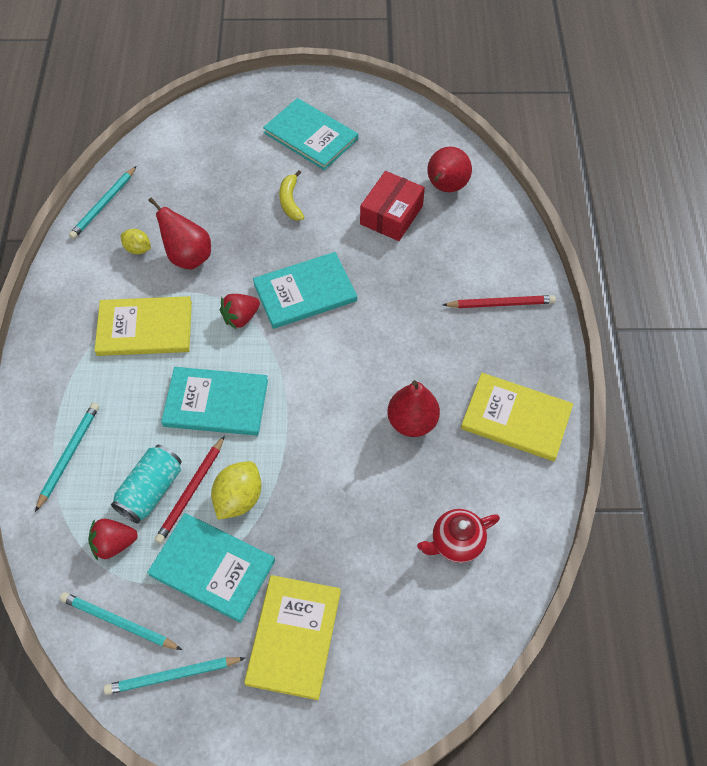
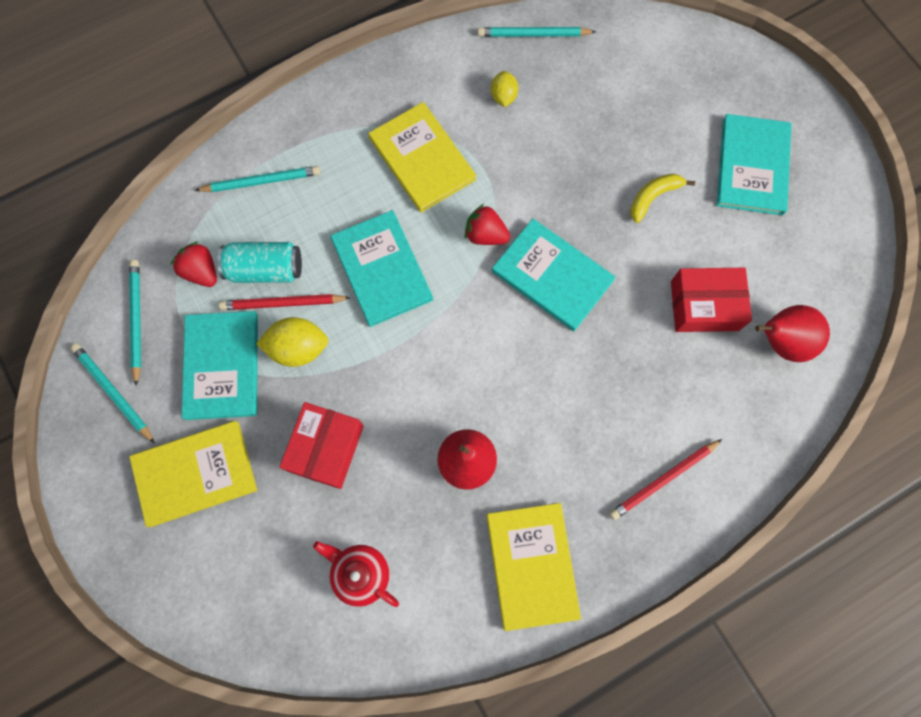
camera: 60 degrees right, 15 degrees up
red pear [148,198,211,270] -> none
red pencil [443,295,556,308] -> red pencil turned 90 degrees clockwise [609,439,722,520]
none -> red box [280,402,364,489]

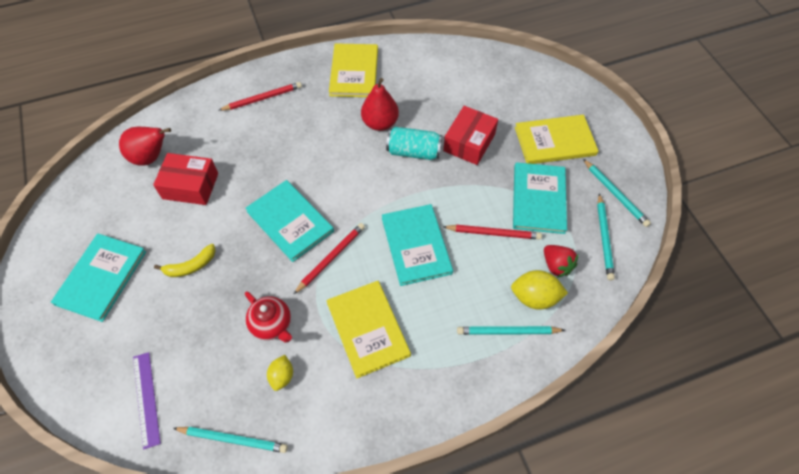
camera: 170 degrees left, 15 degrees down
turquoise can [217,242,302,283] -> turquoise can moved to [386,127,442,160]
yellow lemon [256,317,328,367] -> yellow lemon moved to [511,270,568,310]
red teapot [313,541,399,607] -> red teapot moved to [245,291,292,343]
red strawberry [465,204,510,245] -> red pencil [293,223,365,295]
none -> purple ruler [133,352,161,449]

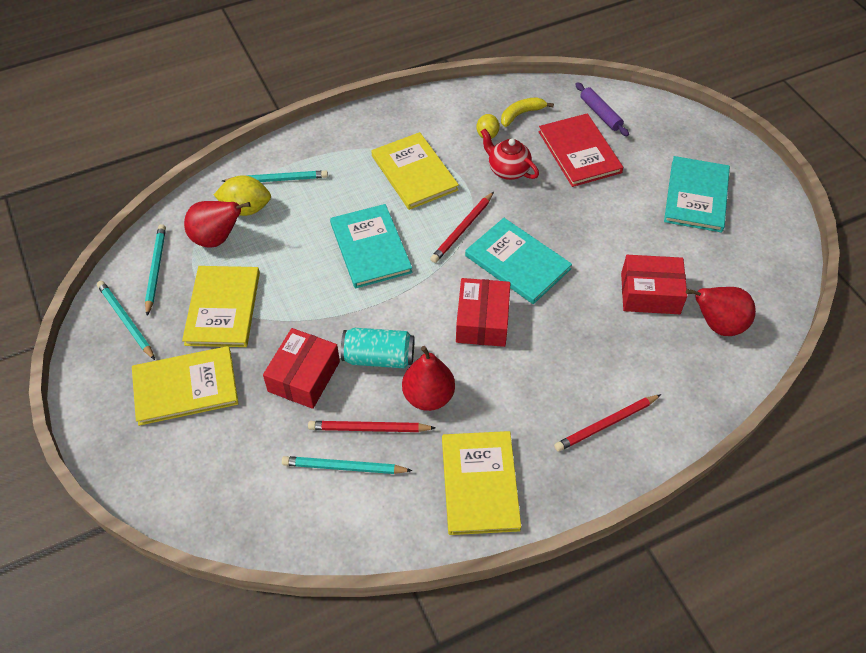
camera: 175 degrees right, 5 degrees down
purple ruler [133,352,161,449] -> purple rolling pin [575,82,629,136]
yellow banana [154,244,215,277] -> yellow banana moved to [501,97,554,127]
turquoise pencil [173,427,288,453] -> turquoise pencil moved to [282,456,413,474]
red pencil [443,225,542,240] -> red pencil moved to [308,421,436,432]
turquoise book [513,162,567,234] -> yellow book [182,266,260,347]
red strawberry [544,245,579,278] -> red pear [184,201,251,248]
none -> red box [456,278,510,347]
none -> red book [538,113,623,187]

